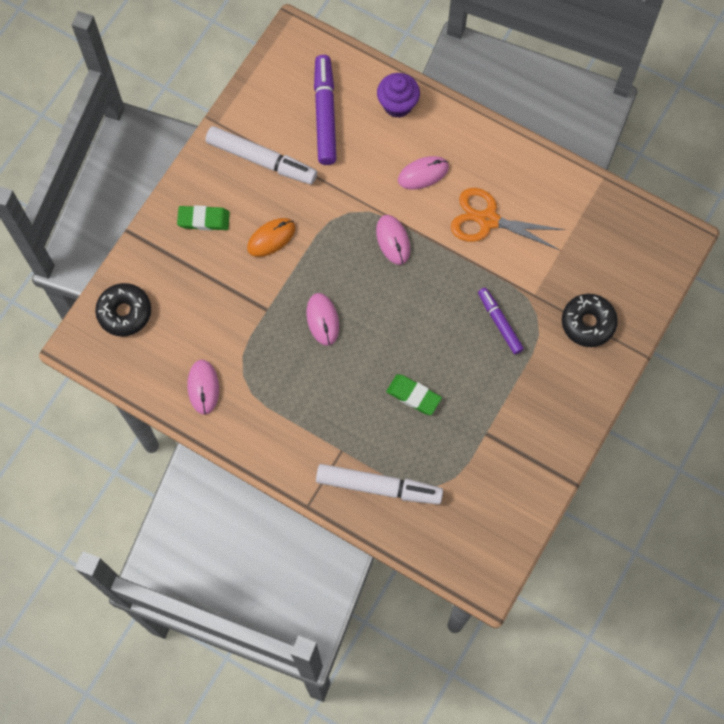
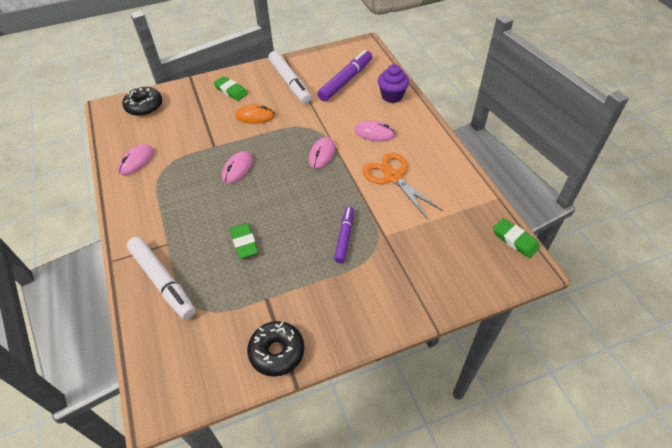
camera: 40 degrees right, 20 degrees down
black donut [562,294,618,347] -> black donut moved to [247,321,304,377]
none -> green eraser [493,218,540,258]

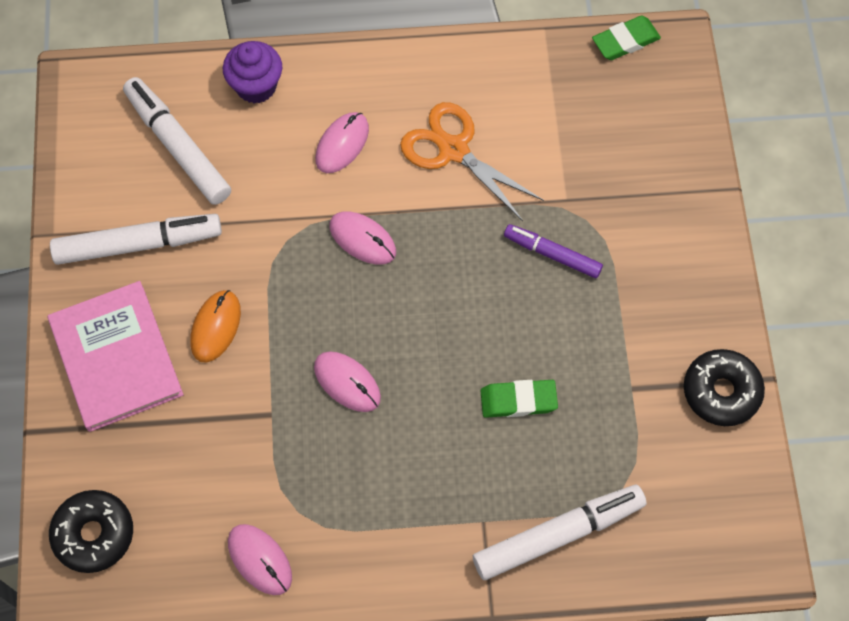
camera: 75 degrees left, 15 degrees up
green eraser [213,76,248,101] -> pink book [48,281,184,432]
purple marker [317,50,372,102] -> white marker [123,77,231,205]
orange scissors [362,152,442,218] -> orange scissors turned 60 degrees clockwise [400,102,544,221]

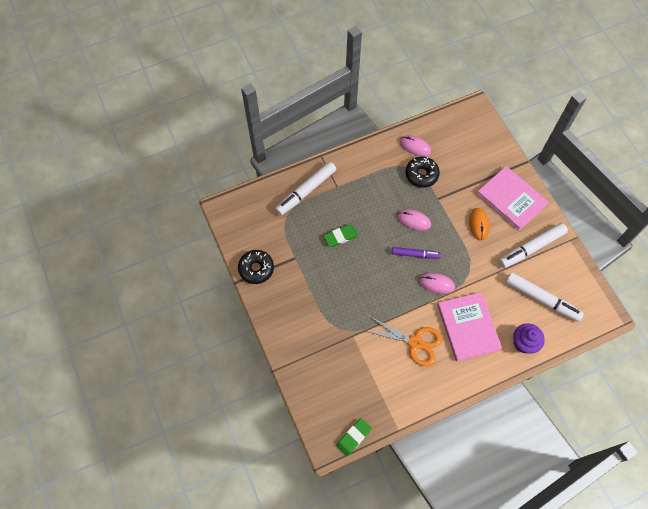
camera: 160 degrees right, 0 degrees up
black donut [49,490,133,573] -> black donut moved to [405,156,440,188]
pink mouse [315,112,369,173] -> pink book [437,292,502,361]
purple marker [504,224,603,278] -> purple marker moved to [392,247,441,259]

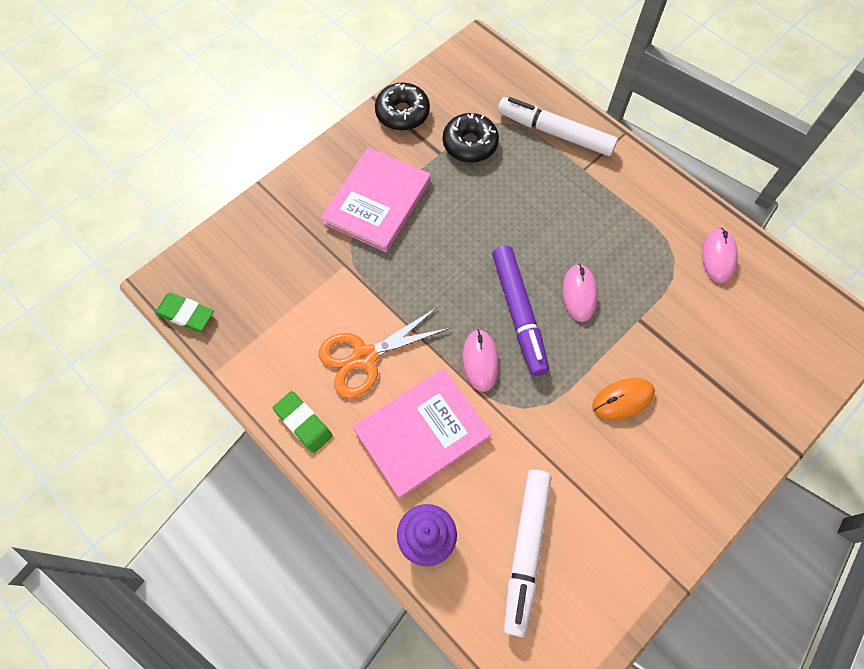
camera: 70 degrees right, 0 degrees up
green eraser [323,225,358,247] -> green eraser moved to [272,391,333,453]
orange scissors [366,316,442,366] -> orange scissors turned 60 degrees clockwise [319,307,451,398]
purple marker [392,247,441,259] -> purple marker [492,245,549,376], size x1.63
black donut [405,156,440,188] -> black donut moved to [443,113,499,163]
pink book [477,166,549,231] -> pink book moved to [321,147,431,252]
white marker [499,223,568,268] -> none

